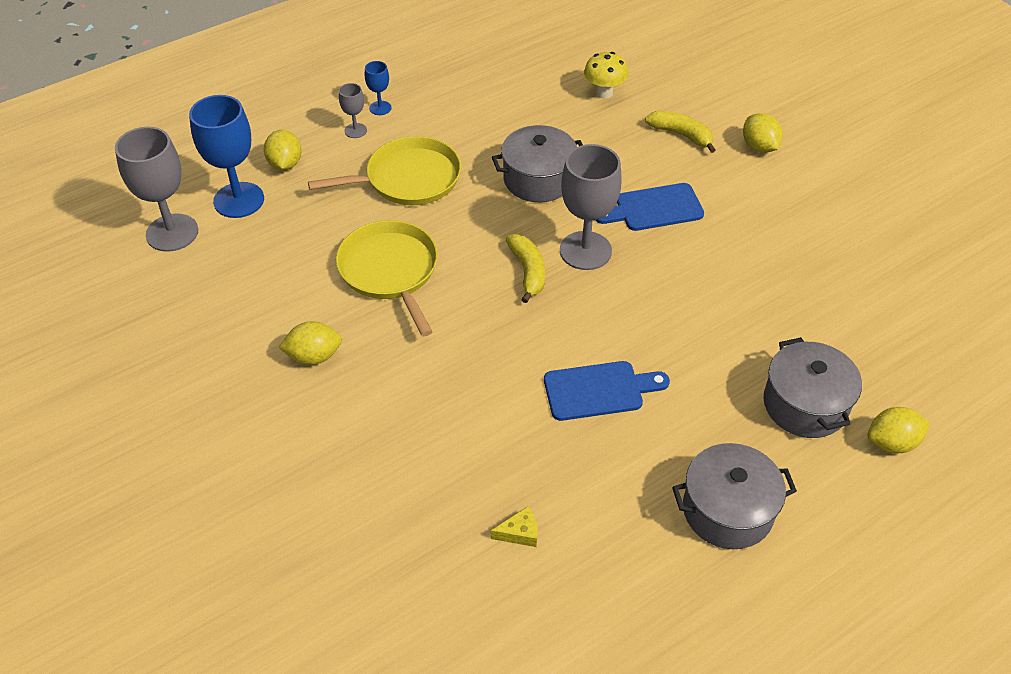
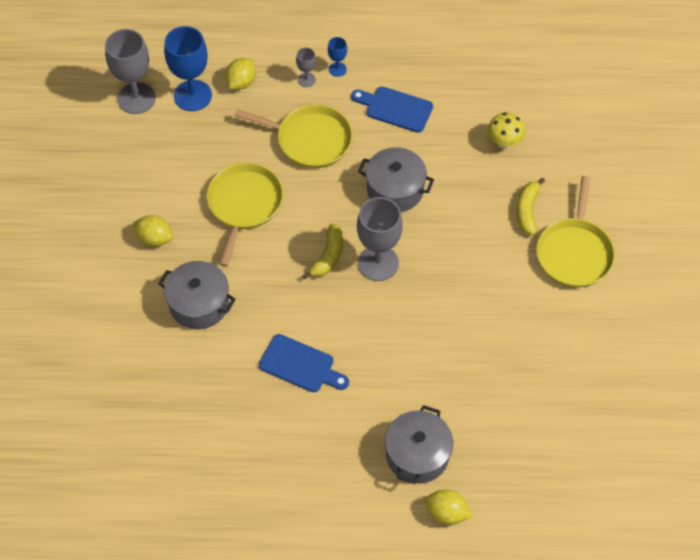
camera: 35 degrees right, 10 degrees up
yellow cheese [491,506,538,547] -> none
blue cutting board [595,183,704,231] -> blue cutting board moved to [351,87,433,133]
yellow banana [645,111,716,153] -> yellow banana turned 150 degrees counterclockwise [516,178,545,235]
grey pot [672,443,797,549] -> grey pot moved to [158,261,236,330]
yellow lemon [743,113,783,153] -> yellow pan [536,176,615,288]

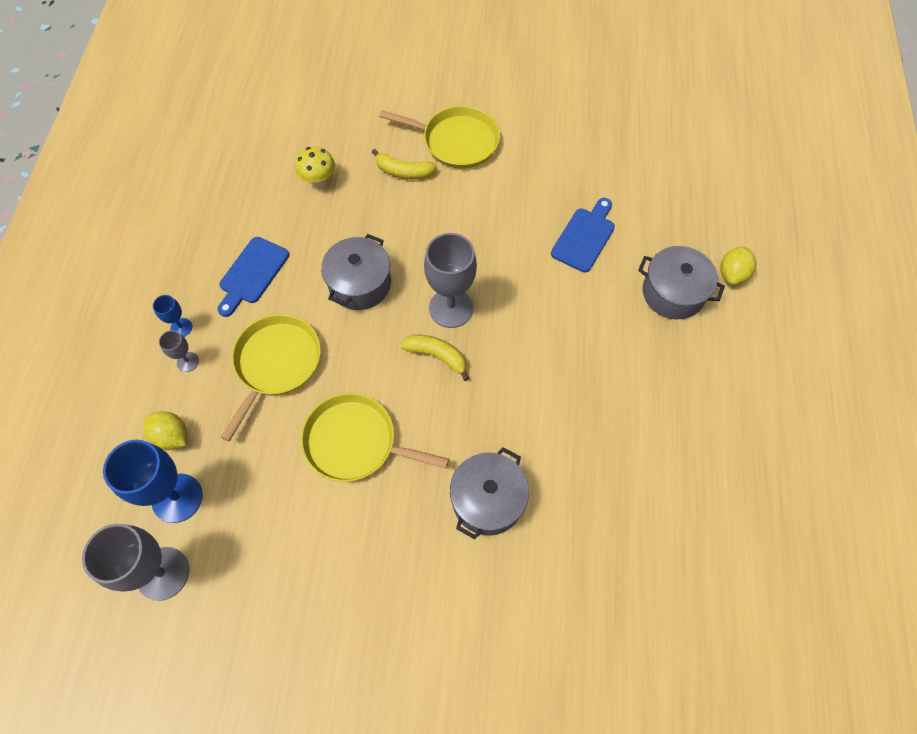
camera: 85 degrees left, 5 degrees up
yellow lemon [133,215,173,247] -> none
blue cutting board [259,334,349,392] -> blue cutting board moved to [551,198,615,272]

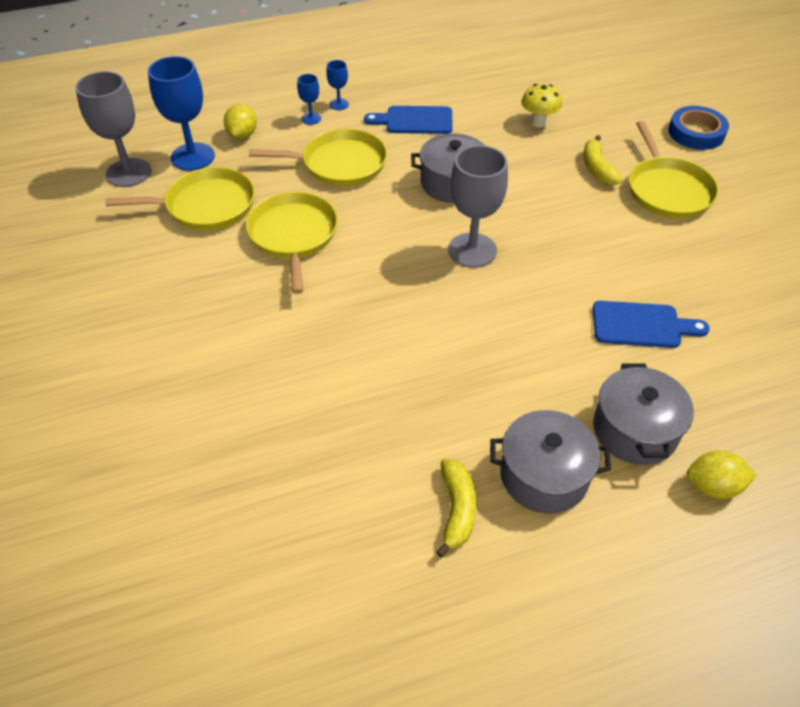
camera: 65 degrees right, 15 degrees down
grey goblet [159,330,199,372] -> blue goblet [297,74,321,125]
yellow banana [400,335,469,381] -> yellow banana moved to [436,459,476,558]
grey pot [450,447,529,540] -> grey pot moved to [490,410,611,514]
none -> yellow pan [105,167,255,230]
none -> blue tape [668,106,729,150]

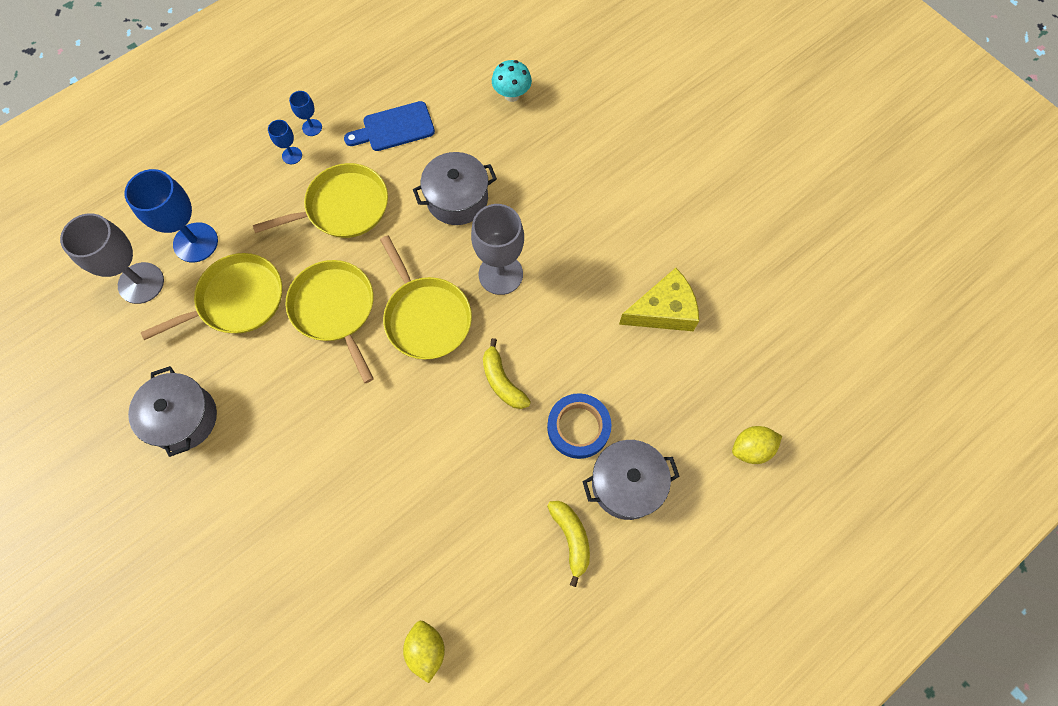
camera: 20 degrees left, 20 degrees up
yellow lemon [224,104,257,139] -> yellow lemon moved to [403,621,445,683]
yellow mushroom [521,84,562,127] -> turquoise mushroom [492,60,532,102]
yellow banana [583,135,622,185] -> yellow banana moved to [483,338,531,409]
blue cutting board [592,301,710,348] -> yellow cheese [619,268,699,331]
grey pot [593,363,694,465] -> grey pot moved to [128,366,217,457]
yellow pan [629,121,719,219] -> yellow pan moved to [380,235,472,359]
blue tape [668,106,729,150] -> blue tape moved to [547,393,612,459]

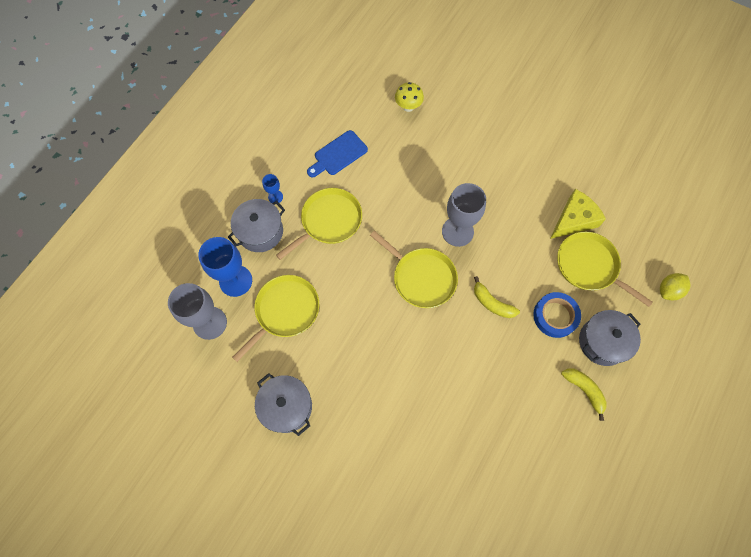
camera: 20 degrees left, 0 degrees up
yellow pan [285,260,374,383] -> yellow pan moved to [557,231,653,307]
blue goblet [289,91,322,136] -> none
yellow lemon [403,621,445,683] -> none
grey pot [413,152,497,225] -> grey pot moved to [228,199,285,252]
turquoise mushroom [492,60,532,102] -> yellow mushroom [395,82,424,112]

